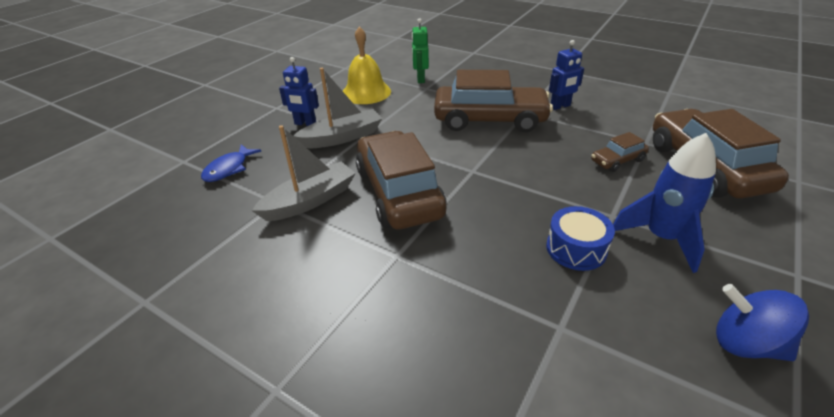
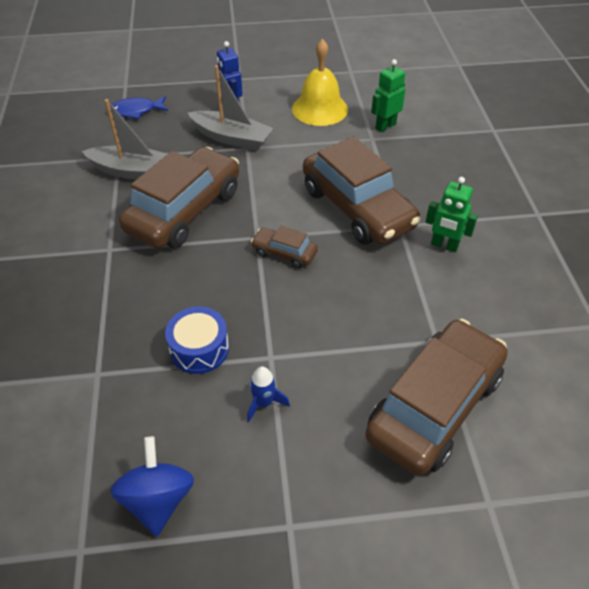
camera: 50 degrees right, 10 degrees up
blue robot [549,40,584,110] -> green robot [426,177,478,252]
brown car [591,132,649,172] -> brown car moved to [251,226,318,268]
blue rocket [613,133,716,273] -> blue rocket [247,367,290,422], size x0.49

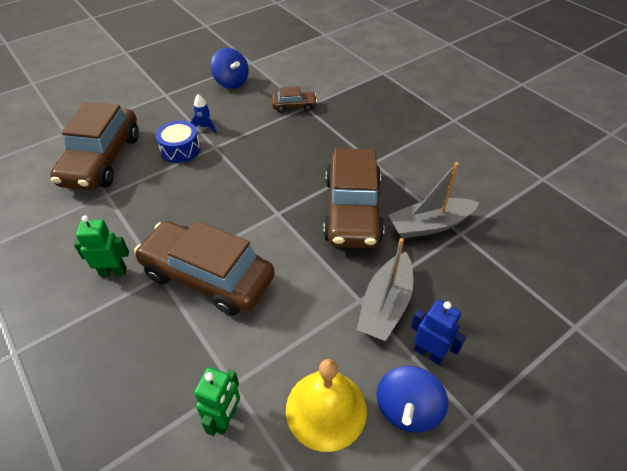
camera: 150 degrees right, 0 degrees up
blue fish [110,96,168,119] -> none
blue drum [165,306,229,374] -> blue drum moved to [156,120,201,163]
grey boat [188,65,274,151] -> grey boat turned 60 degrees counterclockwise [356,238,413,341]
brown car [251,226,318,268] -> brown car moved to [271,87,317,113]
none -> blue spinning top [377,366,448,433]

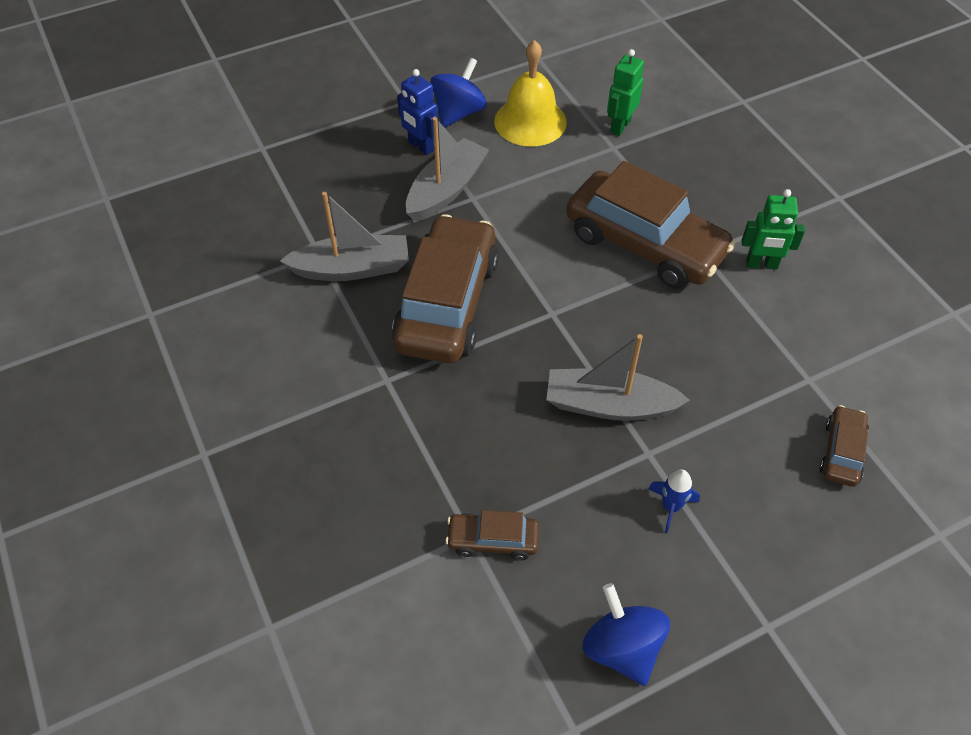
camera: 170 degrees left, 5 degrees up
brown car [50,102,139,190] -> brown car [819,405,869,487], size x0.45
blue drum [156,120,201,163] -> none
none -> grey boat [546,334,690,421]

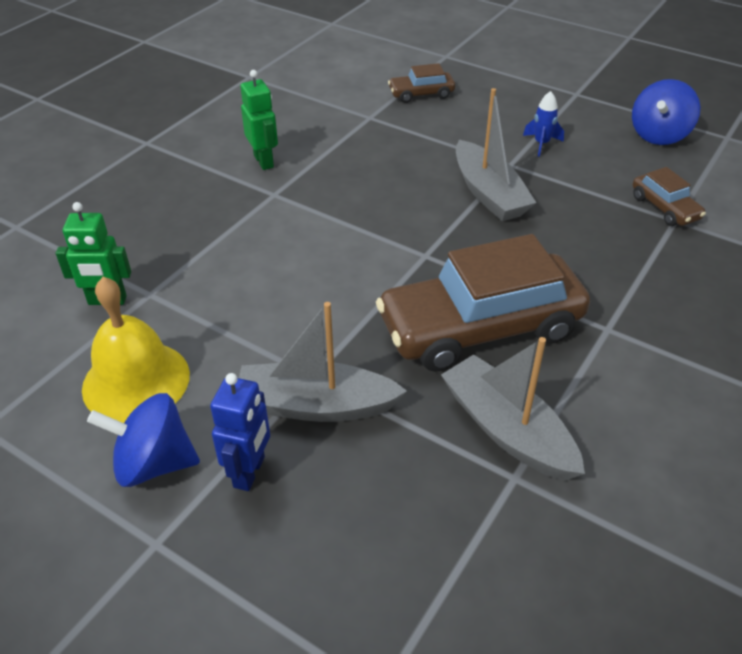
camera: 120 degrees left, 10 degrees down
brown car [566,161,736,289] -> none

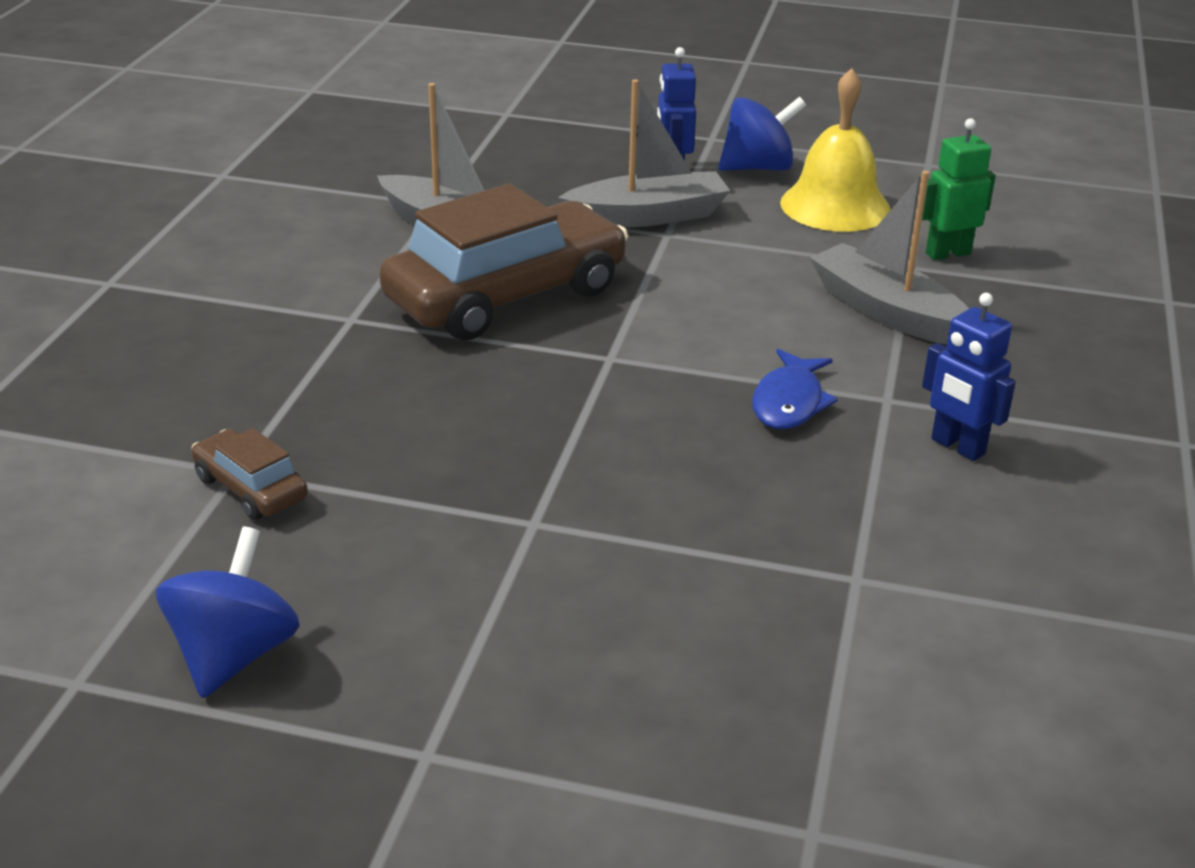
camera: 160 degrees right, 10 degrees down
green robot [240,70,278,170] -> blue robot [922,293,1016,461]
brown car [388,63,455,103] -> none
grey boat [456,88,536,221] -> grey boat moved to [810,171,969,344]
blue rocket [523,91,564,157] -> none
none -> blue fish [752,349,838,429]

